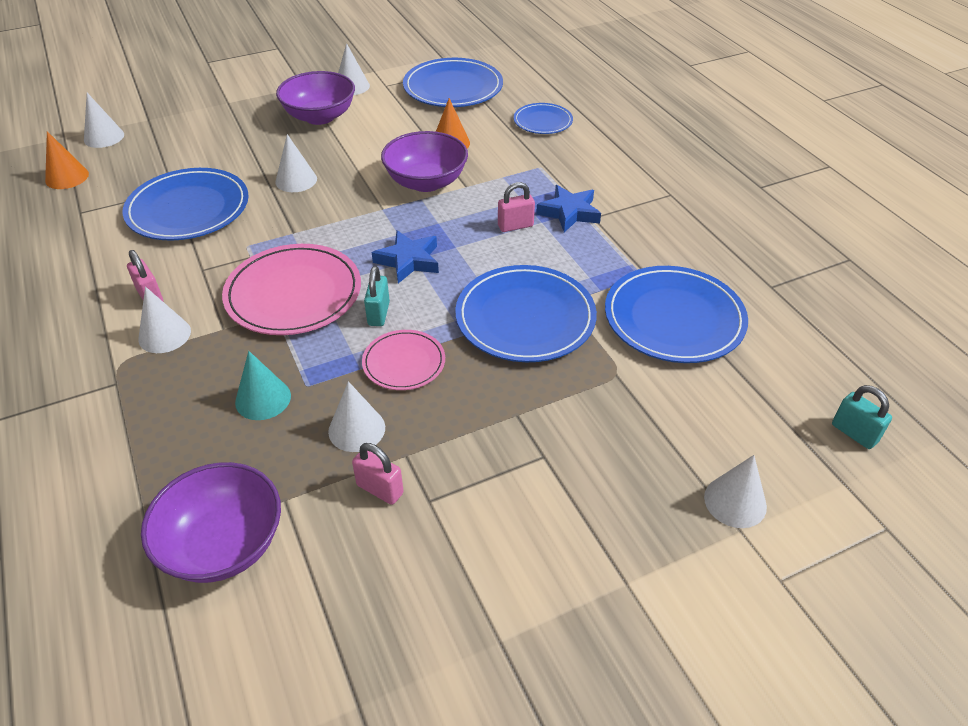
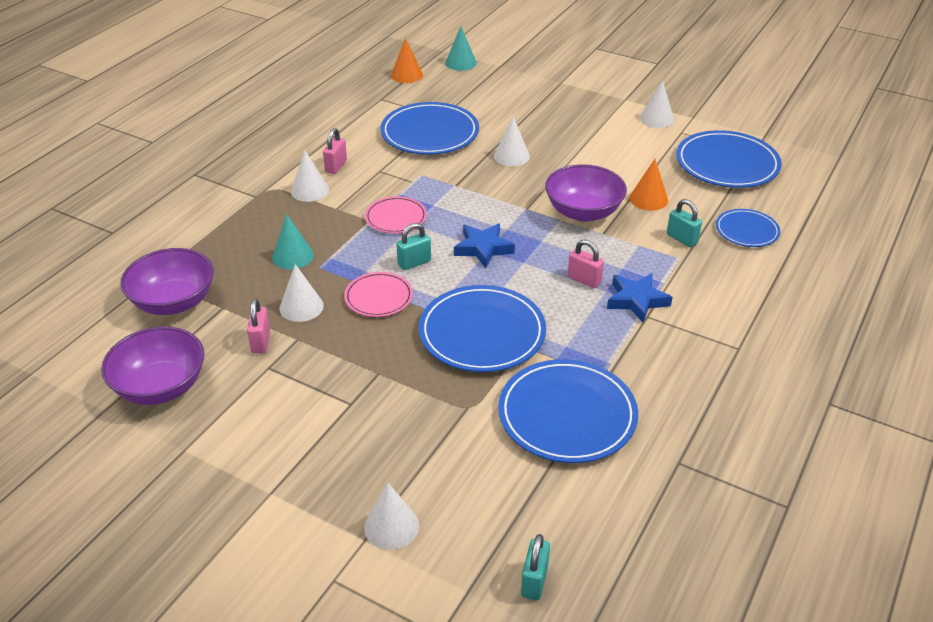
camera: 55 degrees right, 5 degrees down
white cone [84,93,124,148] -> turquoise cone [445,26,477,71]
pink plate [222,244,361,335] -> pink plate [365,196,427,234], size x0.56
purple bowl [276,71,355,125] -> purple bowl moved to [101,327,205,405]
none -> turquoise padlock [667,199,702,247]

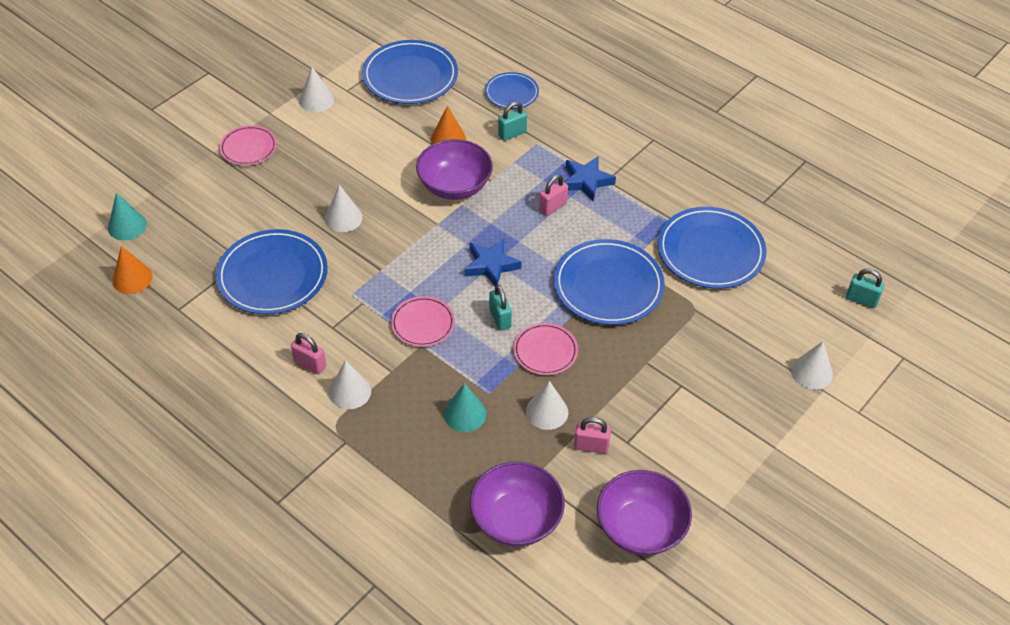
camera: 80 degrees left, 10 degrees up
none -> pink plate [219,125,277,165]

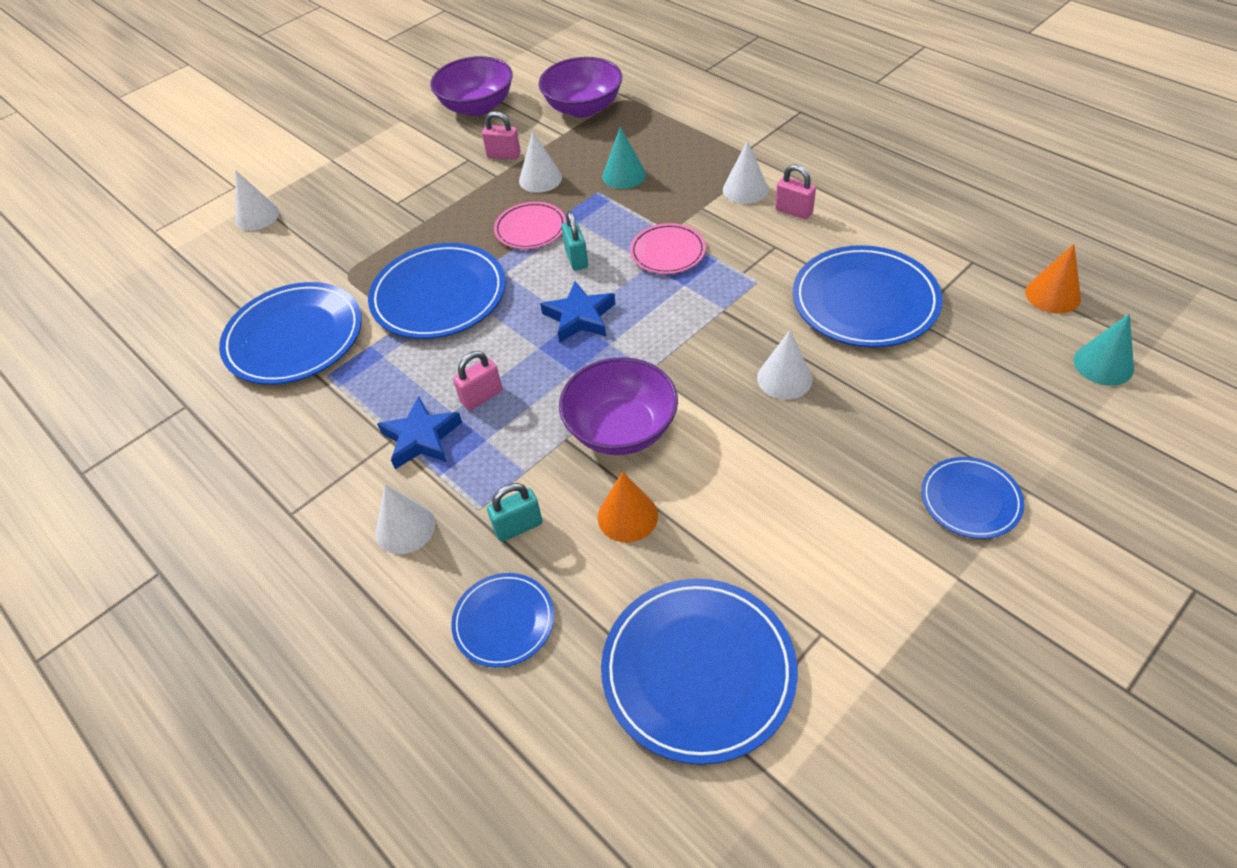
camera: 170 degrees left, 0 degrees up
pink plate [219,125,277,165] -> blue plate [921,457,1024,539]
white cone [299,67,334,112] -> white cone moved to [376,485,435,554]
turquoise padlock [846,269,884,308] -> none

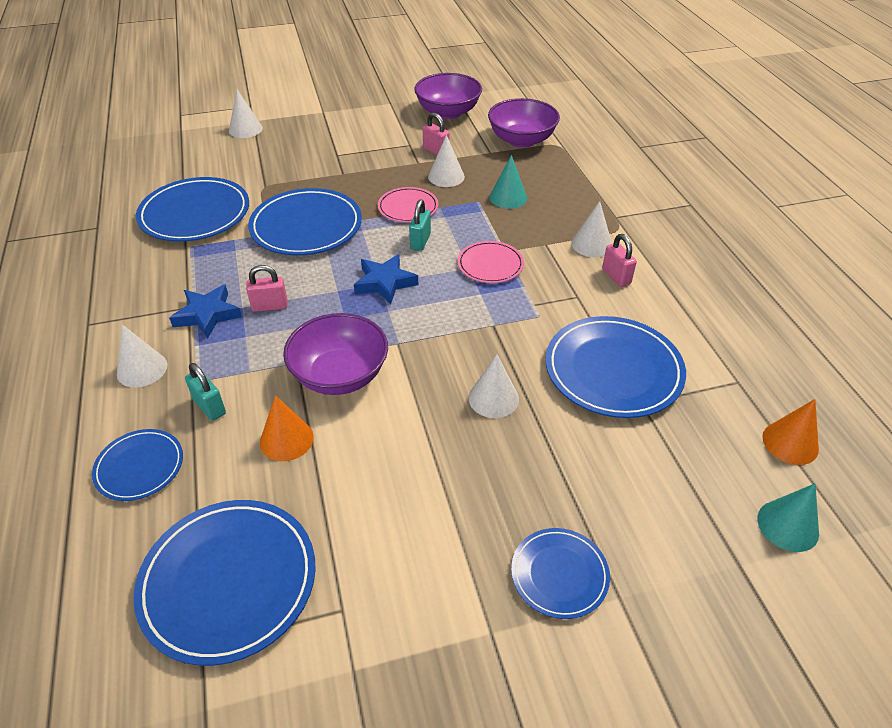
camera: 25 degrees right, 5 degrees down
turquoise padlock [487,483,543,542] -> turquoise padlock turned 45 degrees clockwise [185,363,226,421]

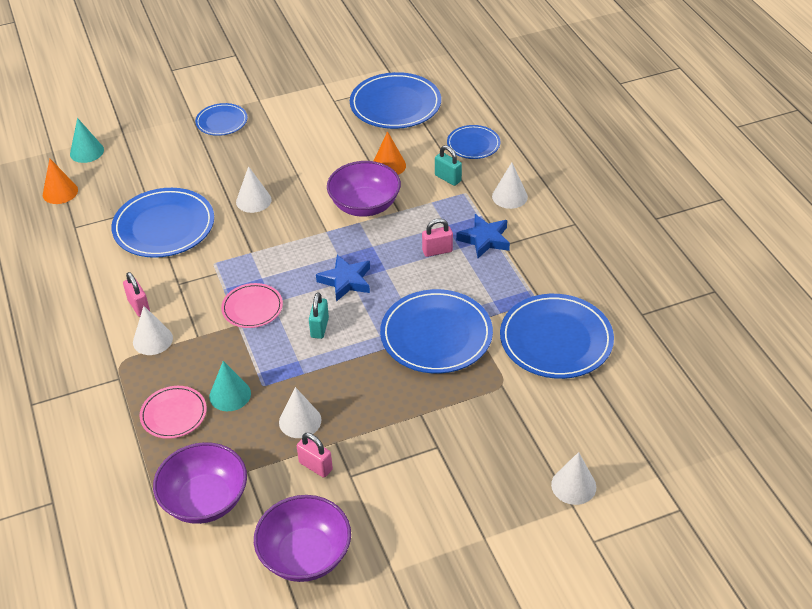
camera: 175 degrees right, 0 degrees up
pink plate [378,187,439,223] -> pink plate moved to [140,386,207,439]

